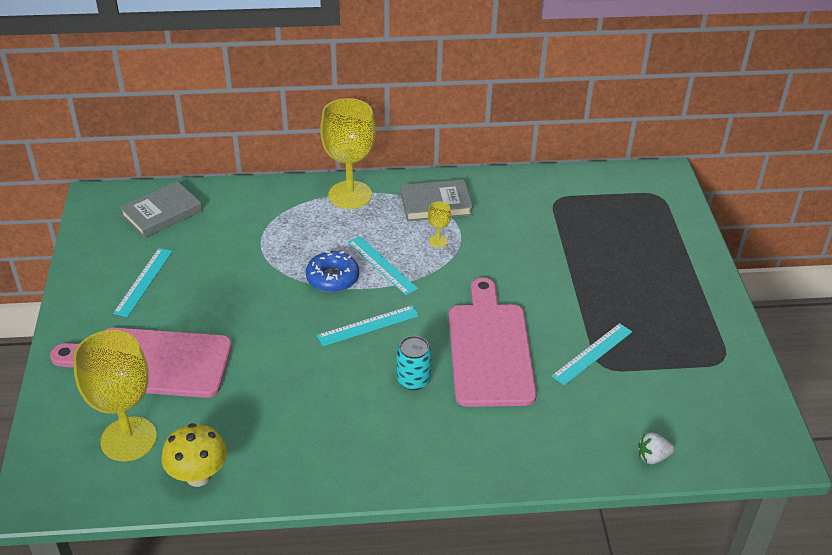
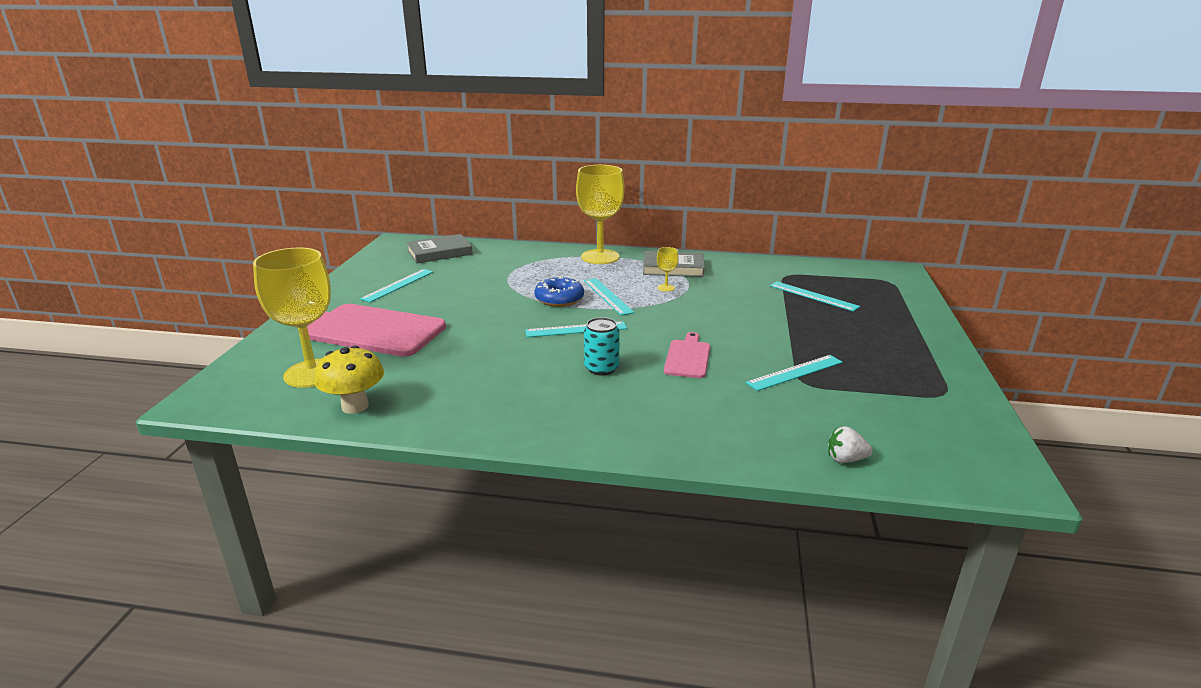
camera: 15 degrees right, 15 degrees down
pink cutting board [449,278,537,407] -> pink cutting board [664,332,710,378], size x0.51
none -> turquoise ruler [770,281,860,312]

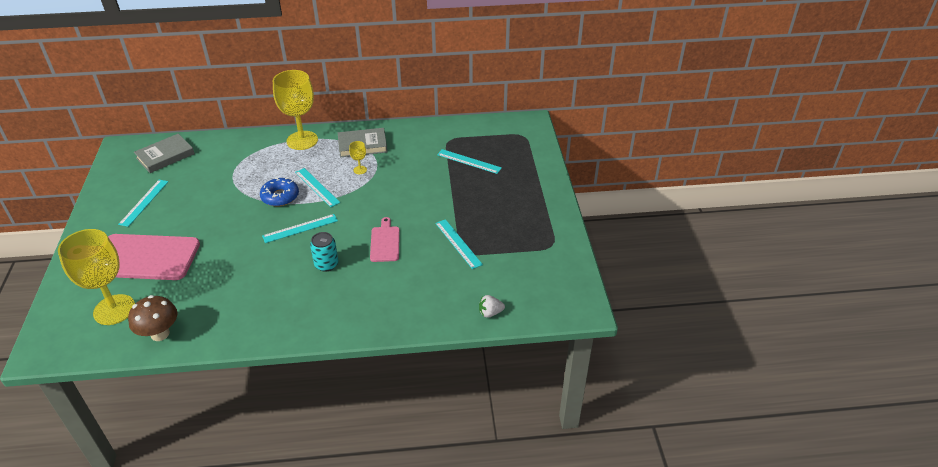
camera: 15 degrees left, 15 degrees up
yellow mushroom [314,346,384,414] -> brown mushroom [128,295,177,341]
turquoise ruler [746,355,843,391] -> turquoise ruler turned 75 degrees counterclockwise [435,219,483,269]

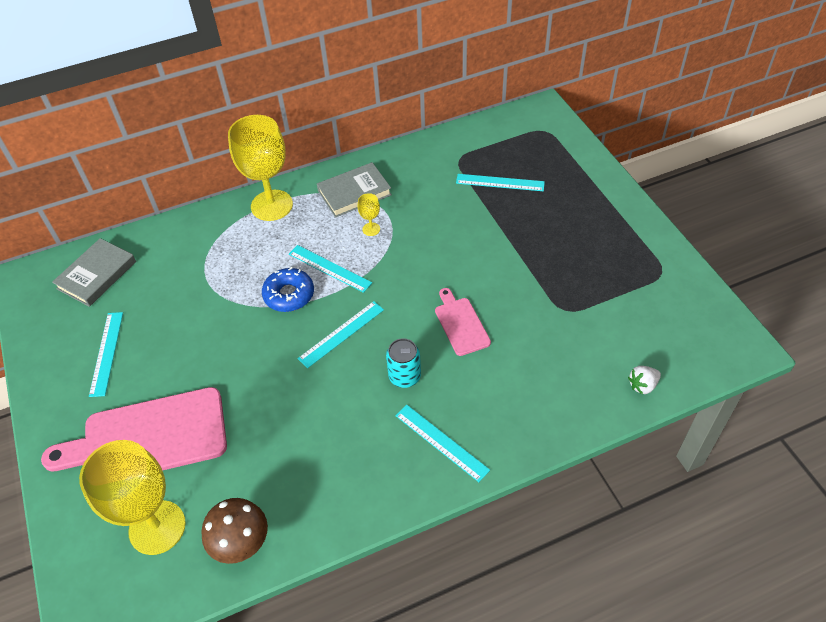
camera: 15 degrees left, 10 degrees up
turquoise ruler [435,219,483,269] -> turquoise ruler moved to [395,405,490,482]

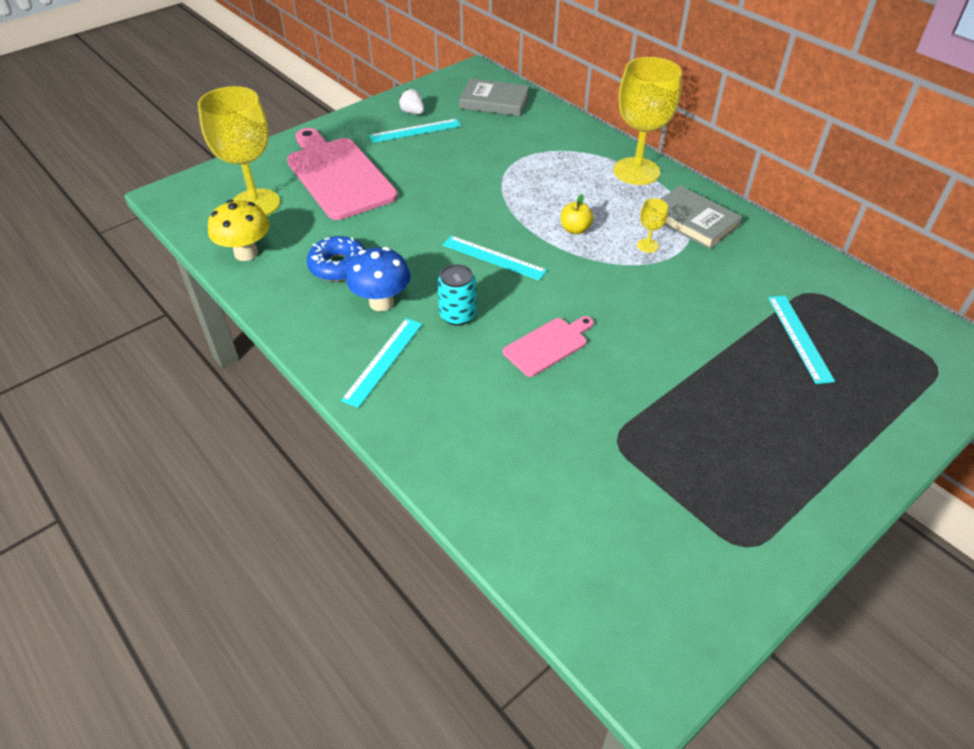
camera: 70 degrees right, 5 degrees down
brown mushroom [201,498,268,564] -> yellow mushroom [208,200,270,261]
blue donut [262,267,314,312] -> blue donut moved to [307,236,366,281]
turquoise ruler [289,245,372,293] -> yellow apple [561,194,594,234]
white strawberry [628,366,661,394] -> white strawberry moved to [399,89,424,114]
none -> blue mushroom [346,247,411,311]

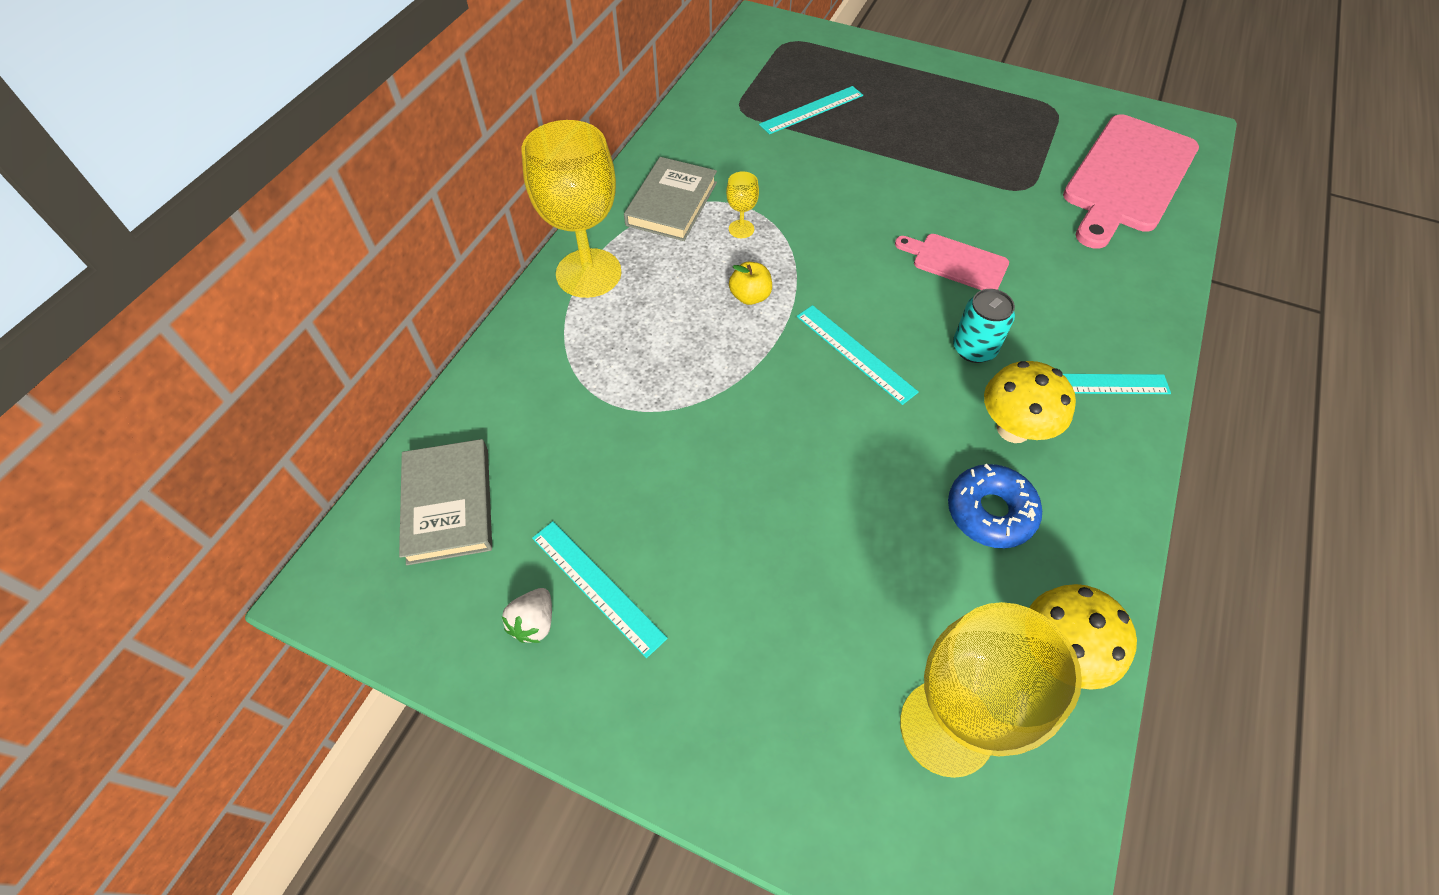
camera: 115 degrees left, 10 degrees up
pink cutting board [287,128,398,220] -> pink cutting board moved to [1063,114,1199,249]
blue mushroom [346,247,411,311] -> yellow mushroom [984,361,1076,443]
turquoise ruler [443,236,547,280] -> turquoise ruler turned 45 degrees counterclockwise [797,305,919,405]

